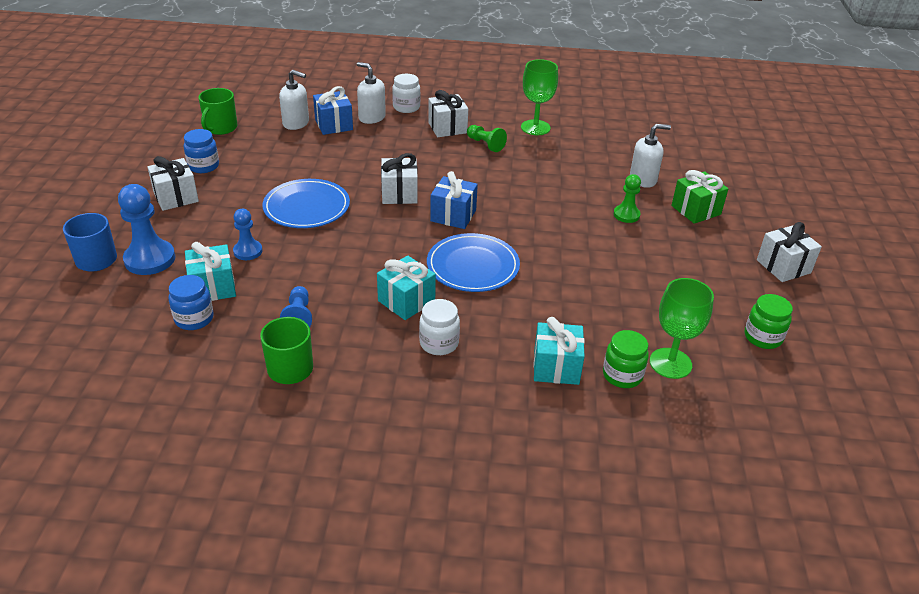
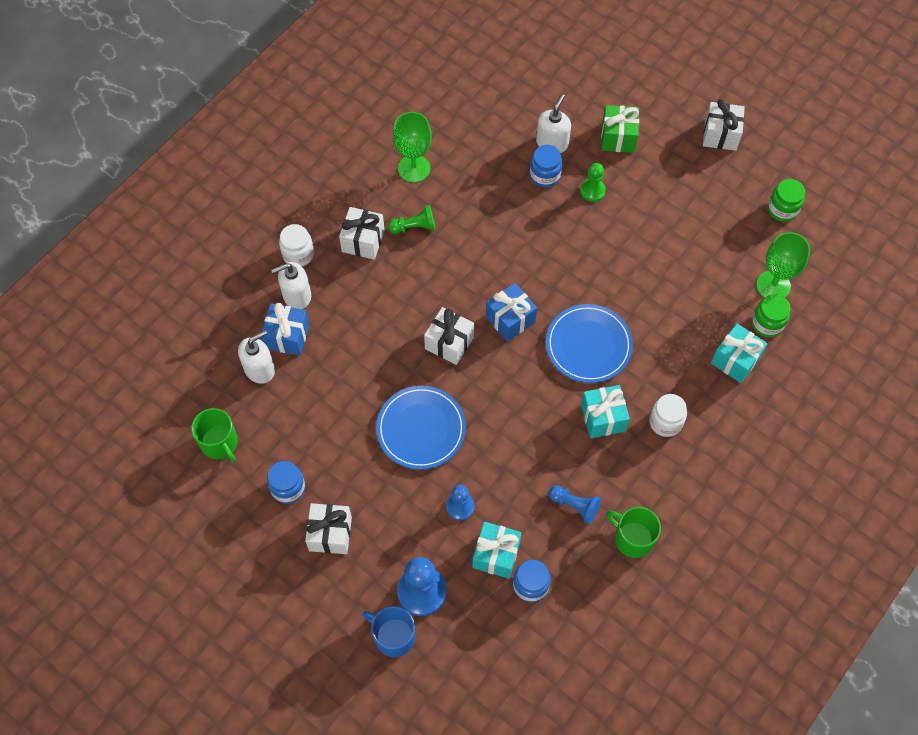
camera: 55 degrees left, 25 degrees up
none -> blue jar [530,145,562,188]

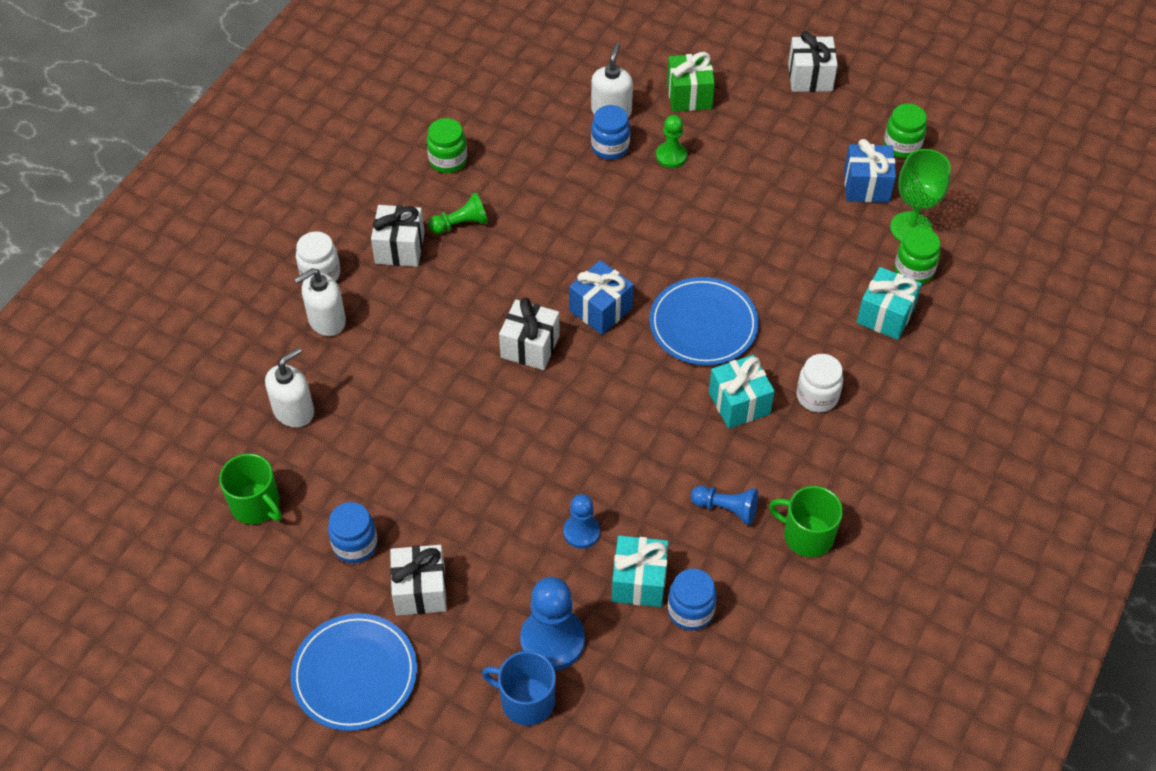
camera: 10 degrees left, 10 degrees down
blue gift [262,303,310,356] -> blue gift moved to [844,139,896,203]
blue plate [376,386,466,469] -> blue plate moved to [291,613,417,731]
green goblet [393,112,432,183] -> green jar [427,118,467,173]

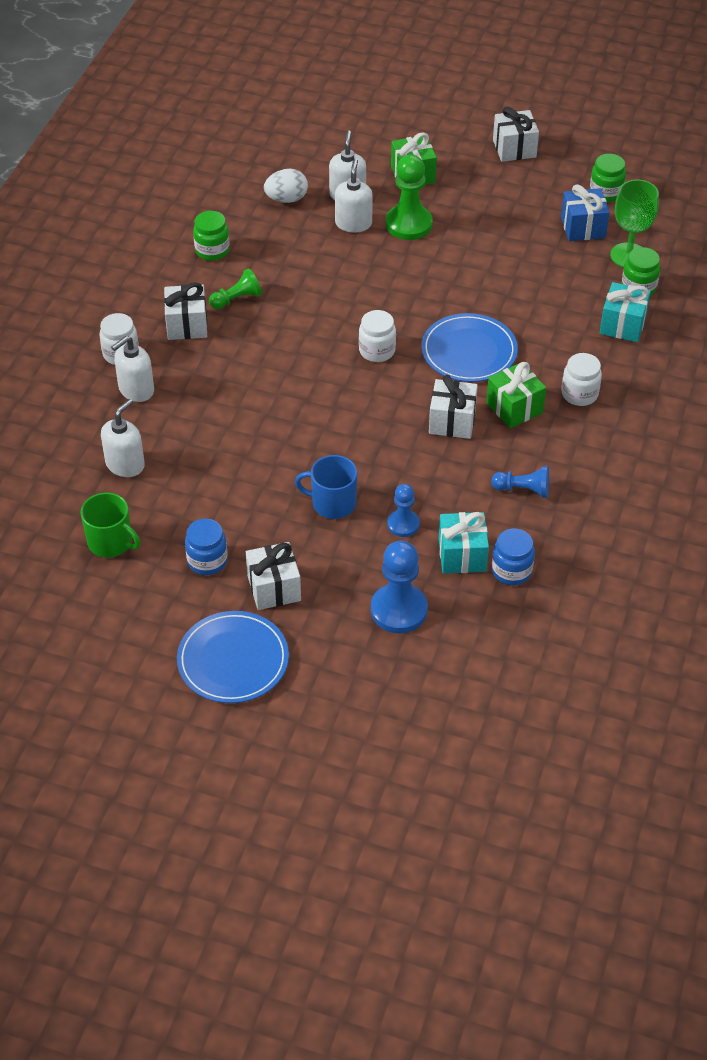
camera: 10 degrees left, 5 degrees down
blue mug [482,651,556,726] -> blue mug moved to [295,455,357,519]
white gift [499,297,560,370] -> white gift moved to [429,375,478,439]
blue gift [569,260,634,335] -> white jar [359,310,396,362]
blue jar [591,105,630,160] -> white soap dispenser [335,158,373,233]
green pawn [656,115,687,168] -> green pawn [386,155,433,240], size x1.69
turquoise gift [709,355,775,429] -> green gift [486,362,546,428]
green mug [769,486,843,557] -> none
none -> white egg [264,169,308,203]

